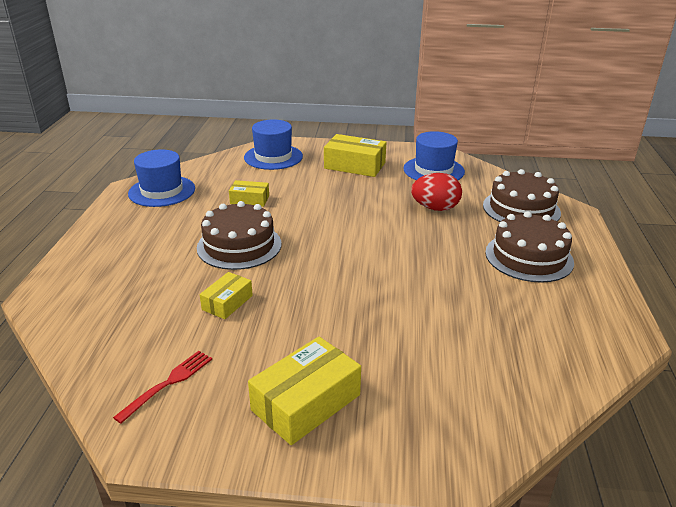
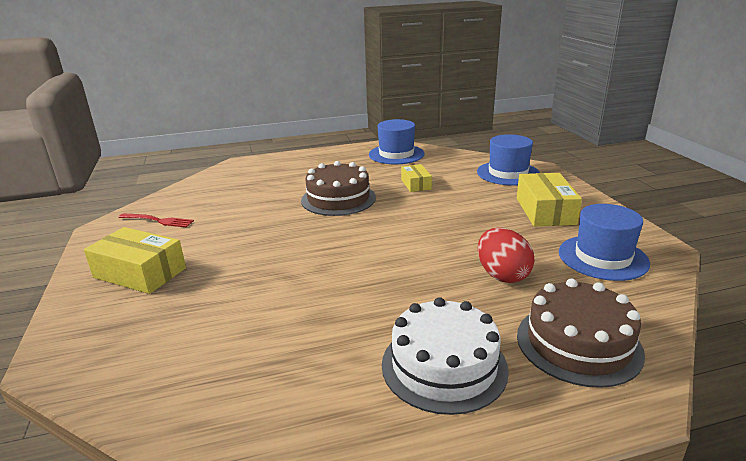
camera: 70 degrees right, 5 degrees down
yellow box [200,272,253,319] -> none
brown cake [485,211,574,283] -> white cake [382,297,509,415]

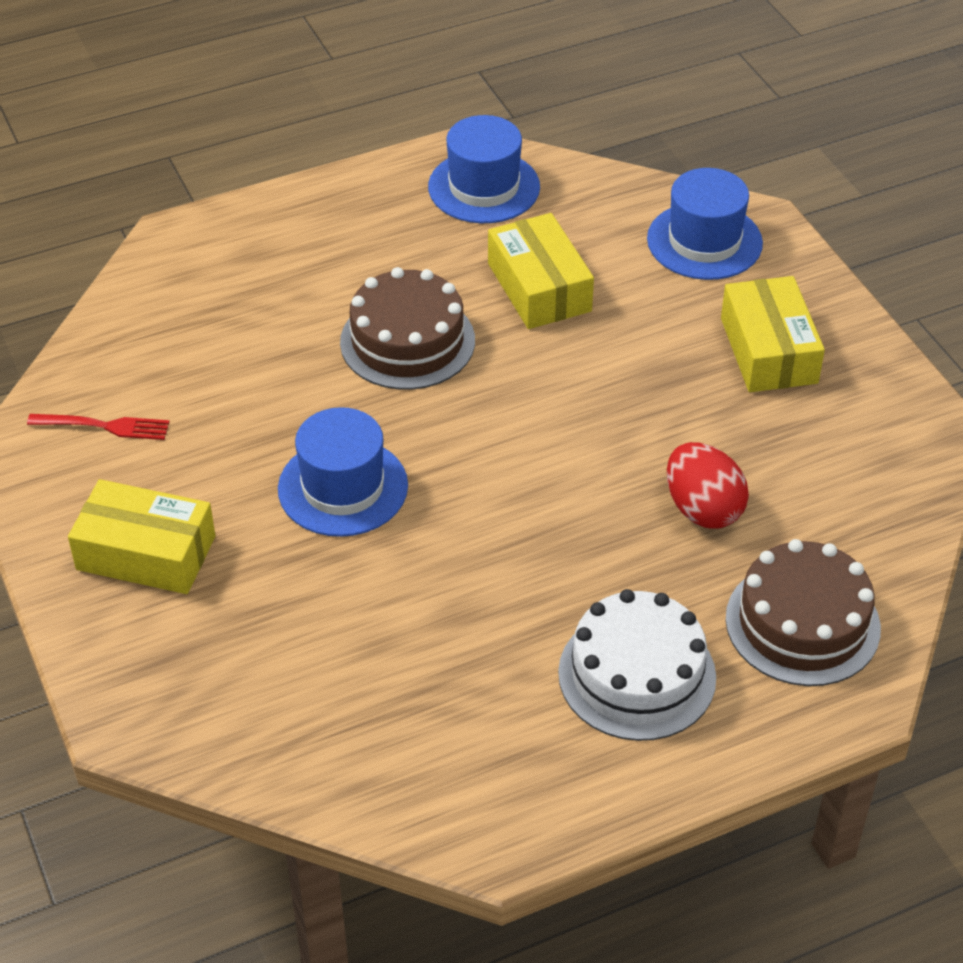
camera: 10 degrees left, 20 degrees up
yellow box [401,164,432,192] -> yellow box [488,213,594,329], size x1.71
blue hat [559,204,650,281] -> blue hat moved to [278,407,408,537]

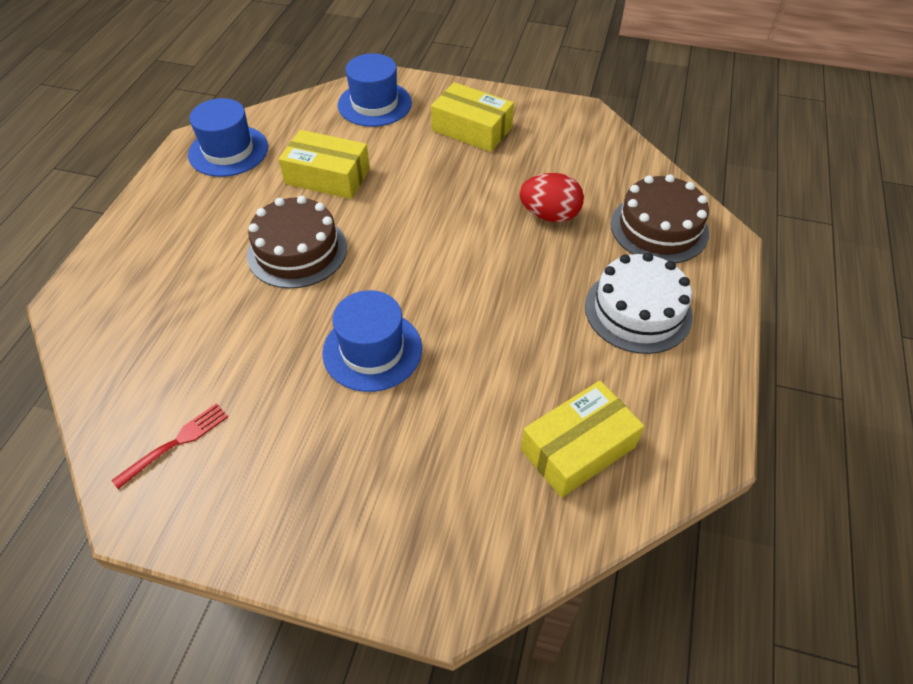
camera: 50 degrees left, 5 degrees up
yellow box [68,479,215,594] -> yellow box moved to [521,381,644,498]

